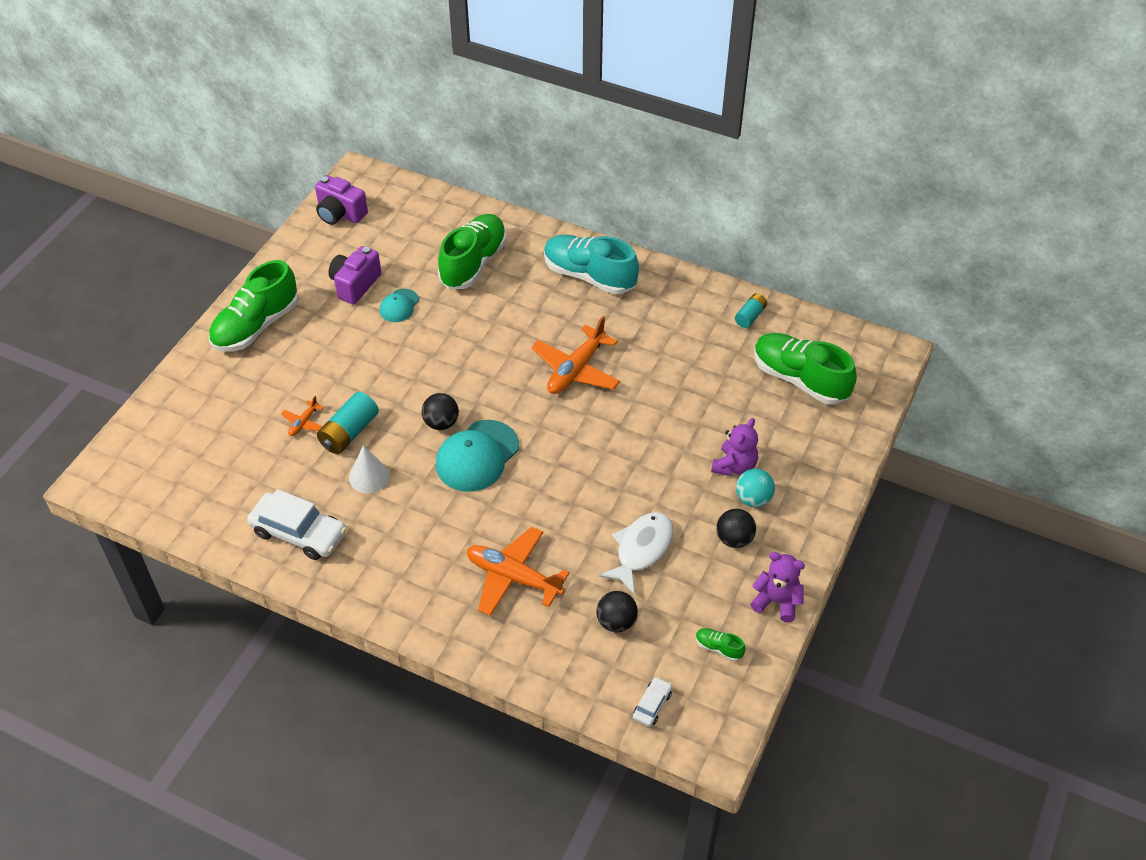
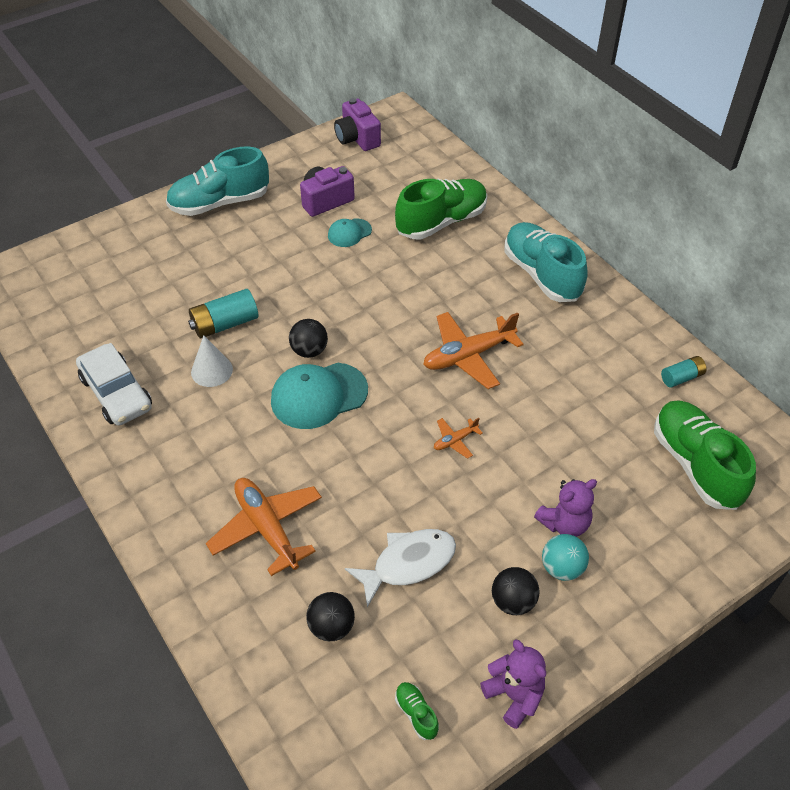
camera: 30 degrees right, 0 degrees up
green shoe [209,260,299,352] -> turquoise shoe [166,146,269,216]
orange plane [281,396,324,436] -> orange plane moved to [434,418,483,459]
white car [633,677,672,727] -> none

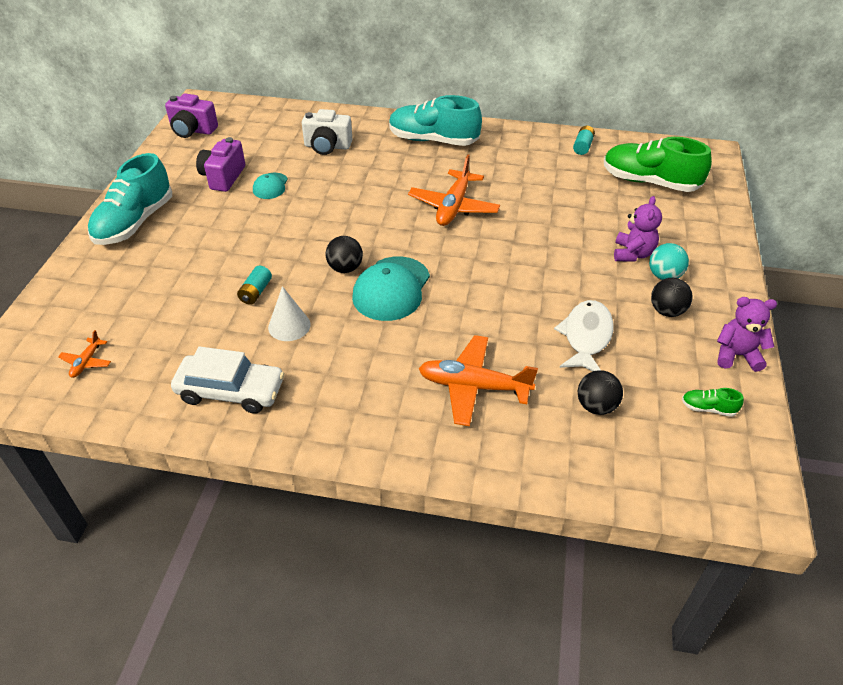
camera: 45 degrees left, 5 degrees down
turquoise battery [188,289,258,338] -> turquoise battery [237,266,272,305], size x0.62
green shoe [395,179,488,239] -> white camera [302,109,352,155]
orange plane [434,418,483,459] -> orange plane moved to [58,330,111,378]

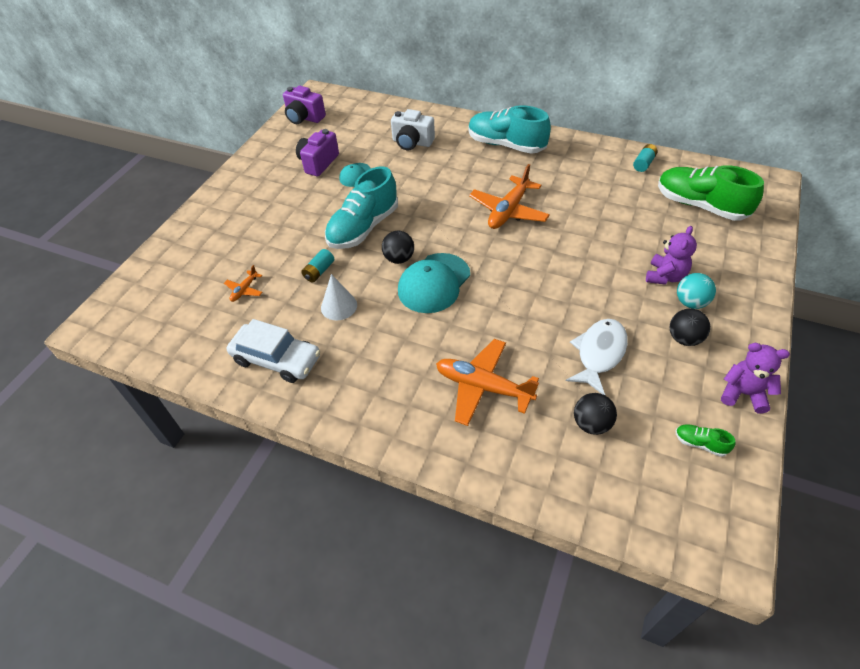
camera: 15 degrees right, 5 degrees up
orange plane [58,330,111,378] -> orange plane moved to [224,265,263,302]
turquoise shoe [88,153,172,245] -> turquoise shoe moved to [325,166,398,249]

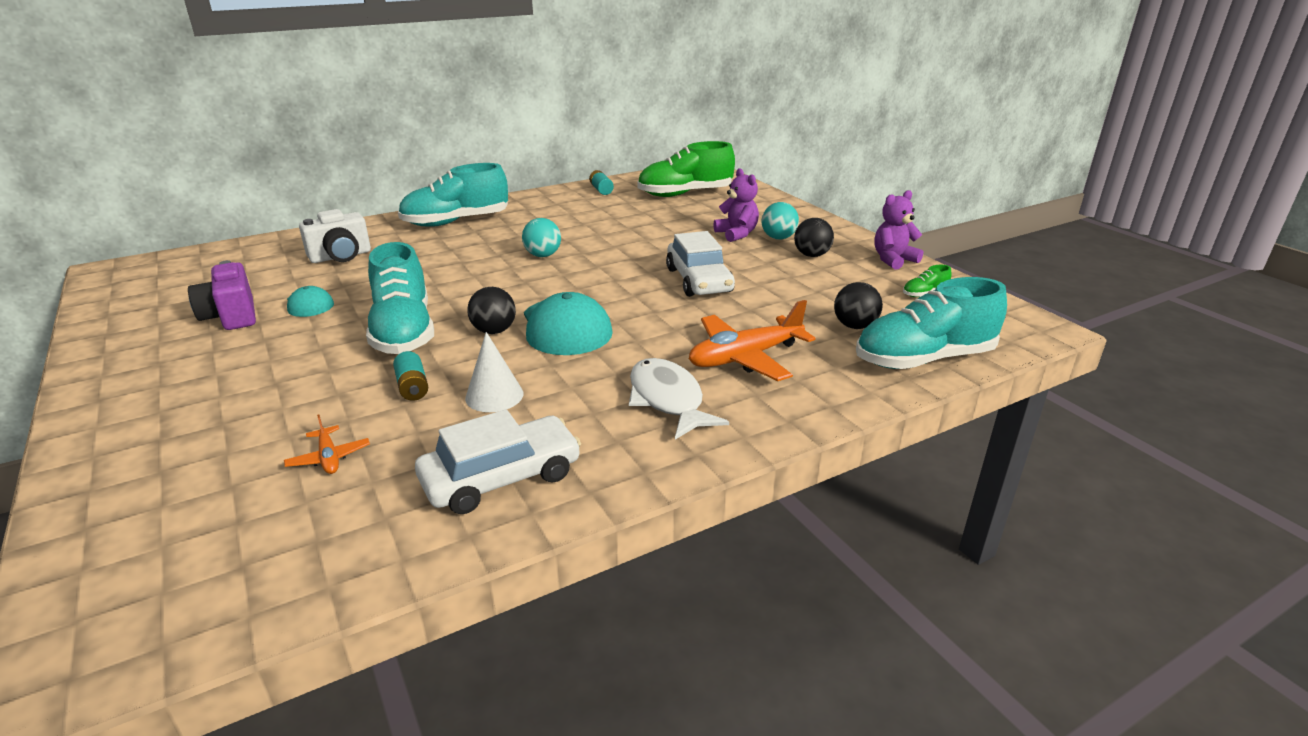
camera: 55 degrees left, 20 degrees down
purple camera [283,86,326,124] -> none
orange plane [469,164,550,229] -> turquoise ball [522,218,561,257]
white fish [566,319,628,395] -> white fish moved to [629,358,729,440]
none -> white car [666,231,735,297]
none -> turquoise shoe [856,277,1007,369]

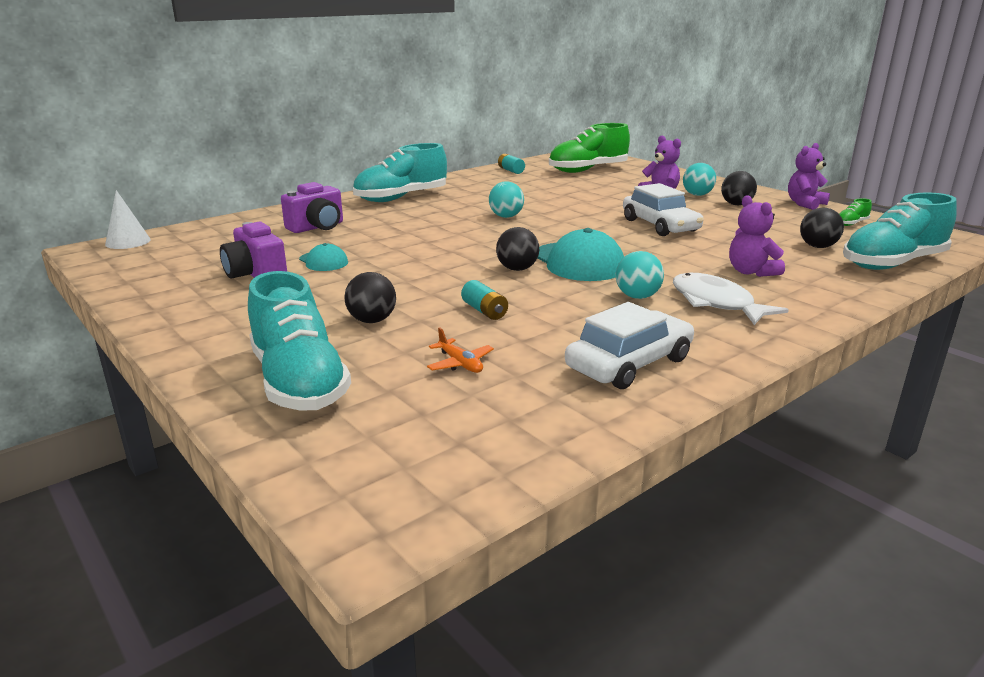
camera: 10 degrees left, 5 degrees down
white camera [299,209,371,263] -> purple camera [281,182,343,233]
turquoise shoe [366,242,434,354] -> turquoise shoe moved to [248,271,351,410]
white cone [465,332,524,412] -> white cone moved to [105,190,151,249]
orange plane [689,300,816,381] -> purple teddy bear [729,195,785,277]
none -> black ball [344,272,396,323]
none -> turquoise ball [616,251,664,299]

